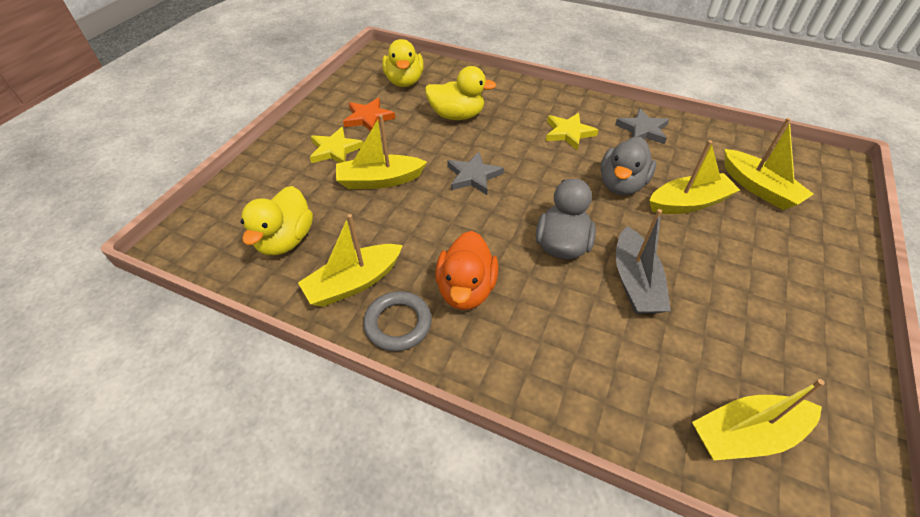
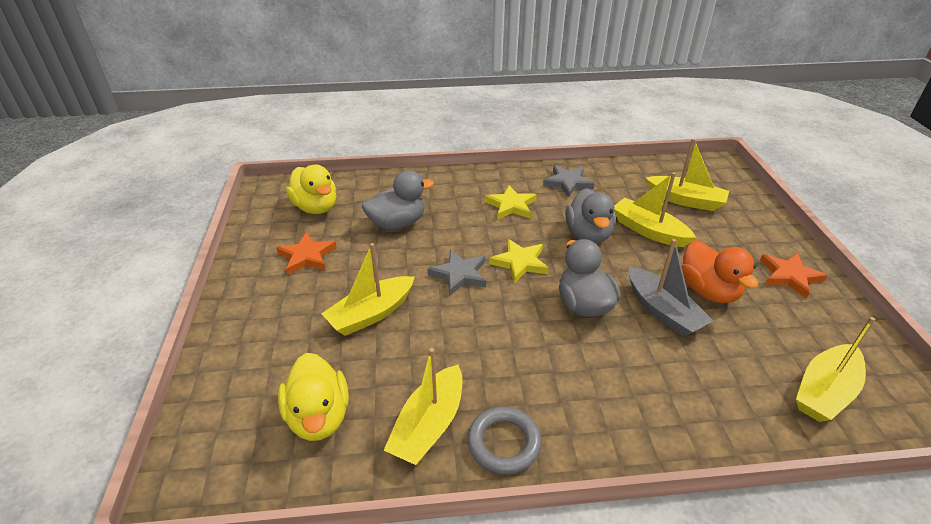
camera: 30 degrees left, 10 degrees down
yellow star [310,127,363,163] -> yellow star moved to [489,239,549,283]
yellow duck [425,66,496,120] -> grey duck [362,170,434,230]
orange duck [435,231,498,310] -> orange duck moved to [682,240,759,303]
yellow boat [649,140,740,214] -> yellow boat turned 90 degrees counterclockwise [614,172,696,247]
none -> orange star [760,253,828,298]

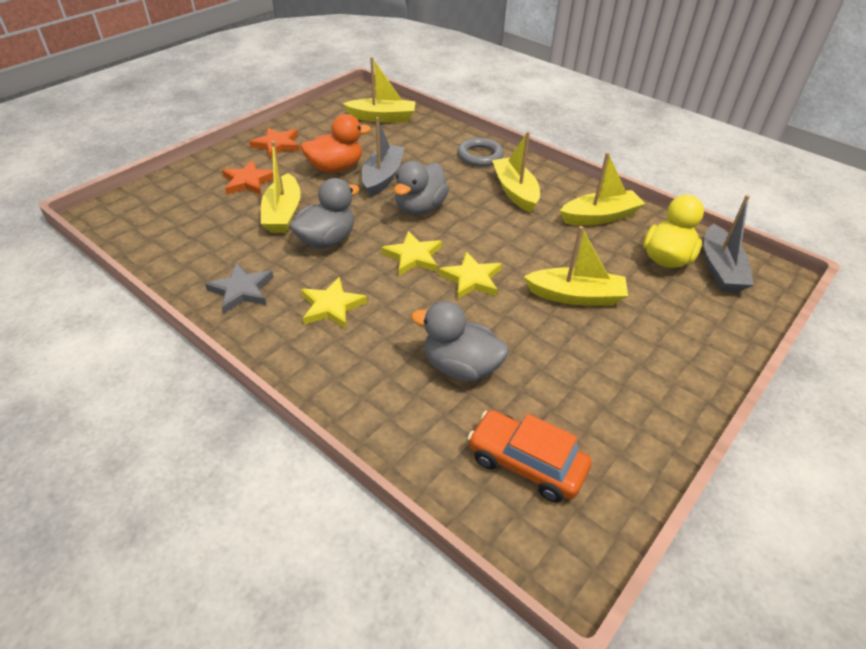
camera: 135 degrees left, 5 degrees up
orange star [276,232,337,275] -> orange star moved to [222,160,274,195]
yellow duck [286,164,336,214] -> orange car [468,410,591,503]
grey star [428,250,486,295] -> yellow star [439,252,501,299]
grey ring [467,406,542,474] -> grey ring moved to [458,138,504,167]
yellow boat [645,138,729,211] -> yellow boat moved to [492,131,540,213]
orange duck [682,240,759,303] -> orange duck turned 45 degrees clockwise [300,114,371,173]
none -> grey boat [704,195,754,292]

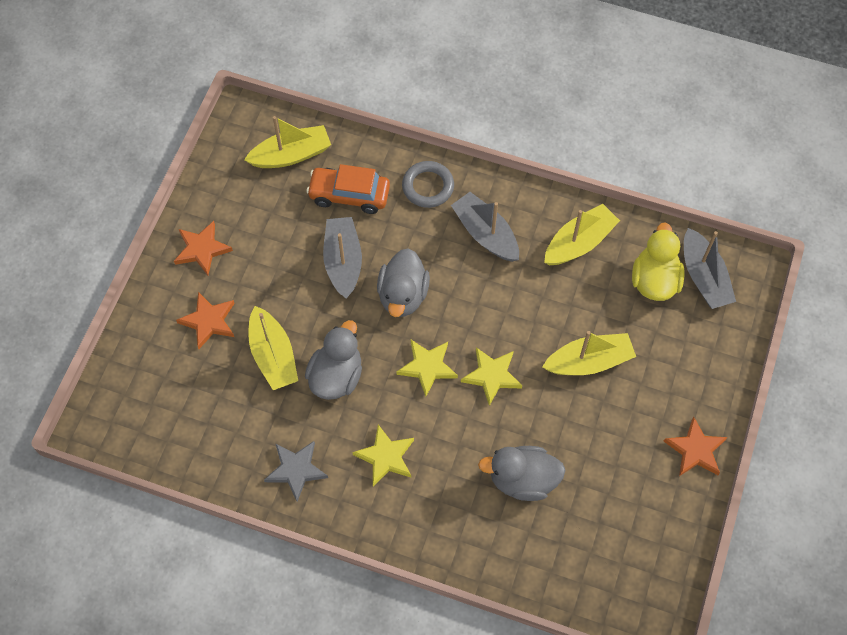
camera: 20 degrees left, 20 degrees up
orange duck [300,114,371,173] -> none
orange car [468,410,591,503] -> orange car moved to [306,164,390,214]
yellow boat [492,131,540,213] -> grey boat [451,192,519,262]
none -> orange star [664,417,727,476]

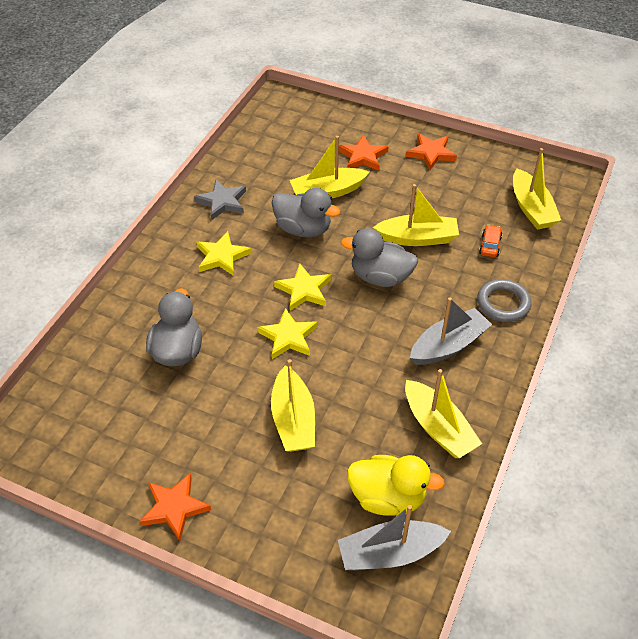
camera: 95 degrees right, 15 degrees down
orange car [306,164,390,214] -> orange car [479,225,502,257], size x0.52
grey boat [323,217,362,299] -> yellow boat [373,184,459,246]

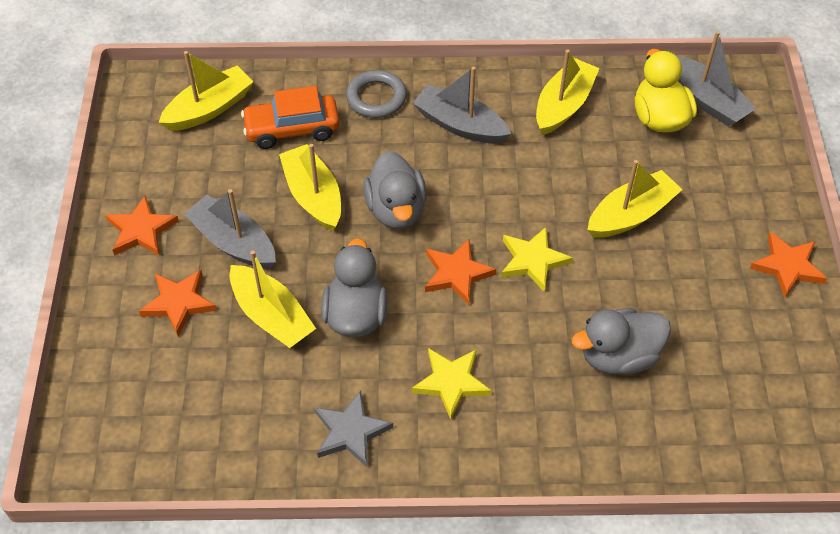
camera: 115 degrees left, 5 degrees up
yellow star [274,263,331,311] -> orange star [425,238,496,305]
orange car [479,225,502,257] -> orange car [241,86,339,149], size x1.93
none -> grey boat [184,189,276,269]

